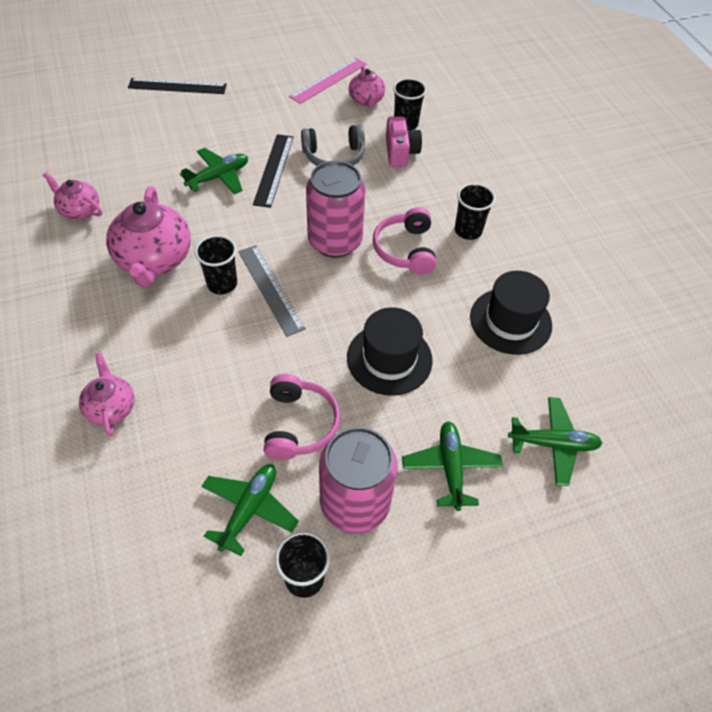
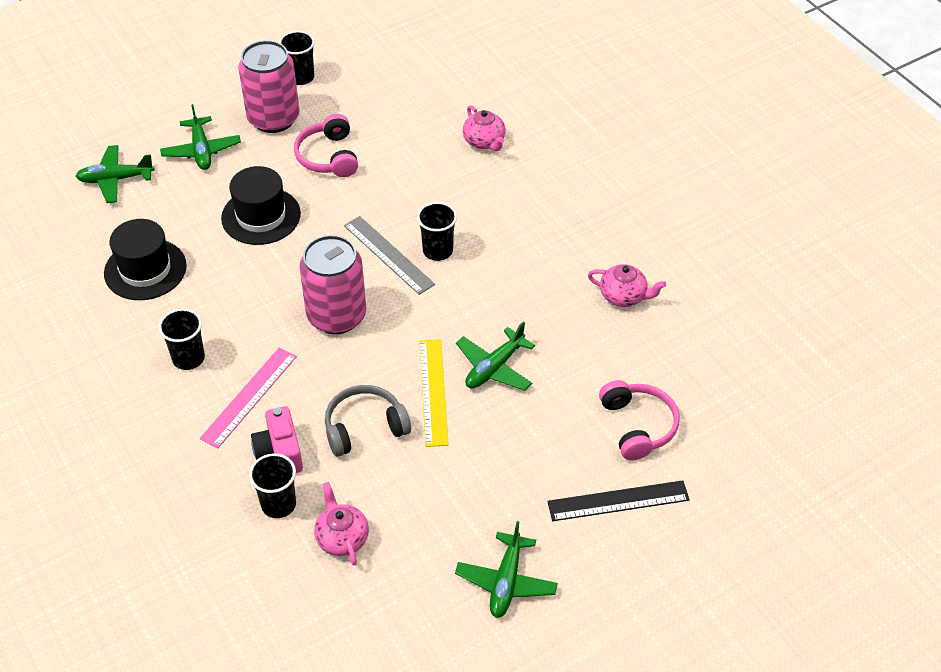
camera: 170 degrees right, 5 degrees down
pink teapot [106,186,191,287] -> none
green plane [201,464,299,556] -> green plane moved to [455,521,558,618]
black ruler [253,134,294,208] -> yellow ruler [419,339,449,447]
pink ruler [289,57,367,104] -> pink ruler moved to [200,347,297,449]
pink headphones [373,207,436,275] -> pink headphones moved to [599,380,680,461]

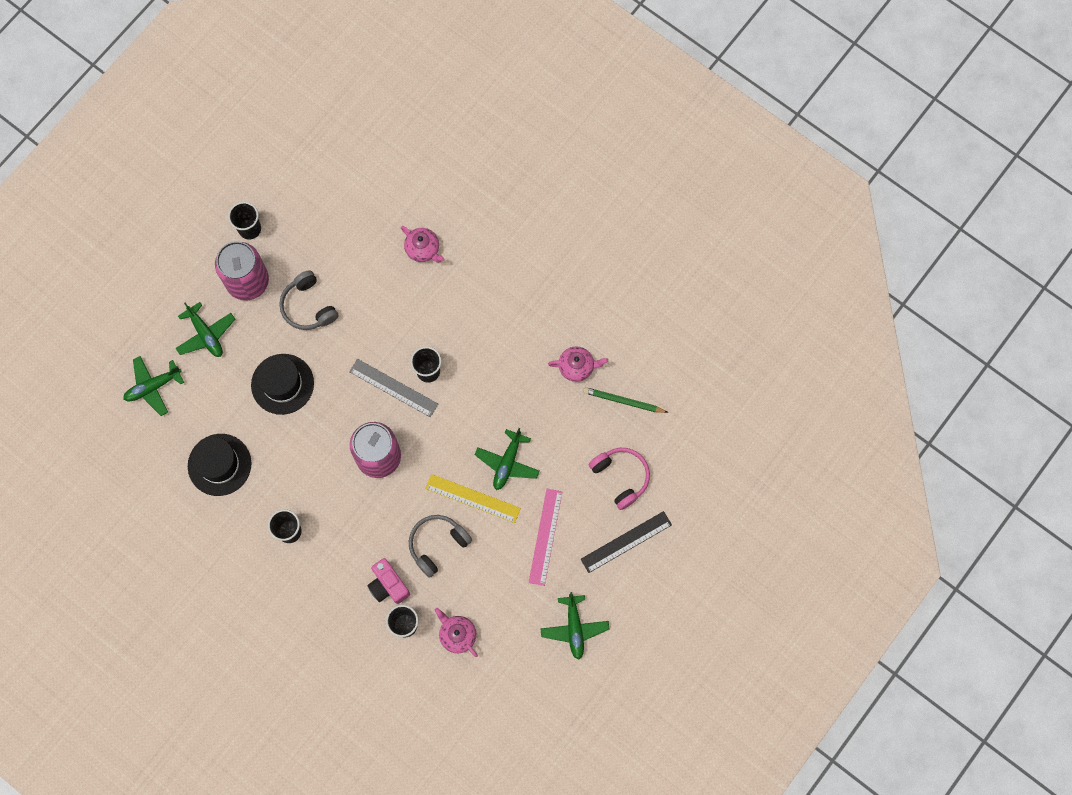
camera: 20 degrees left, 25 degrees up
pink ruler [200,347,297,449] -> pink ruler moved to [529,489,562,586]
pink headphones [294,114,358,177] -> grey headphones [279,270,338,330]
yellow ruler [419,339,449,447] -> yellow ruler turned 45 degrees counterclockwise [425,474,521,523]
none -> green pencil [583,387,669,413]

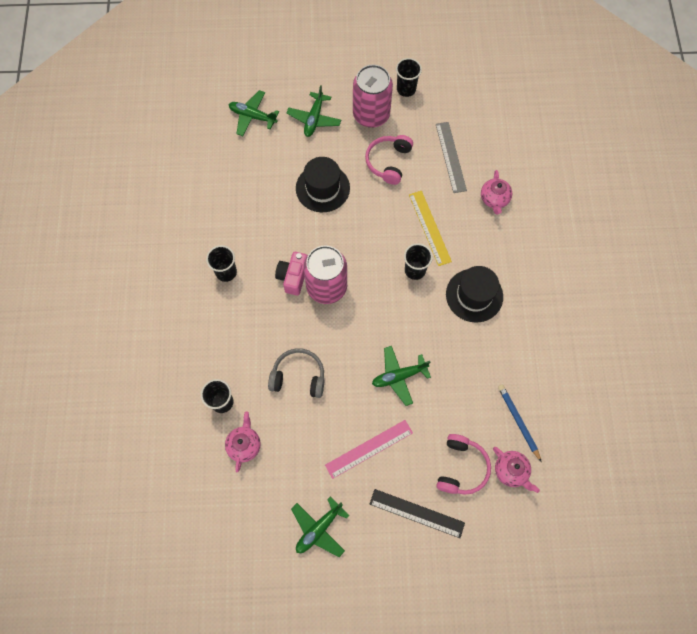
camera: 50 degrees right, 5 degrees down
black hat [188,434,251,496] -> black hat moved to [446,266,503,323]
grey headphones [279,270,338,330] -> pink headphones [365,135,413,185]
grey ruler [349,359,438,417] -> grey ruler moved to [436,122,467,193]
pink camera [367,558,410,604] -> pink camera moved to [275,252,307,296]
yellow ruler [425,474,521,523] -> yellow ruler moved to [409,191,452,266]
pink teapot [548,346,608,382] -> pink teapot moved to [493,447,540,493]
green pencil [583,387,669,413] -> blue pencil [498,385,541,462]

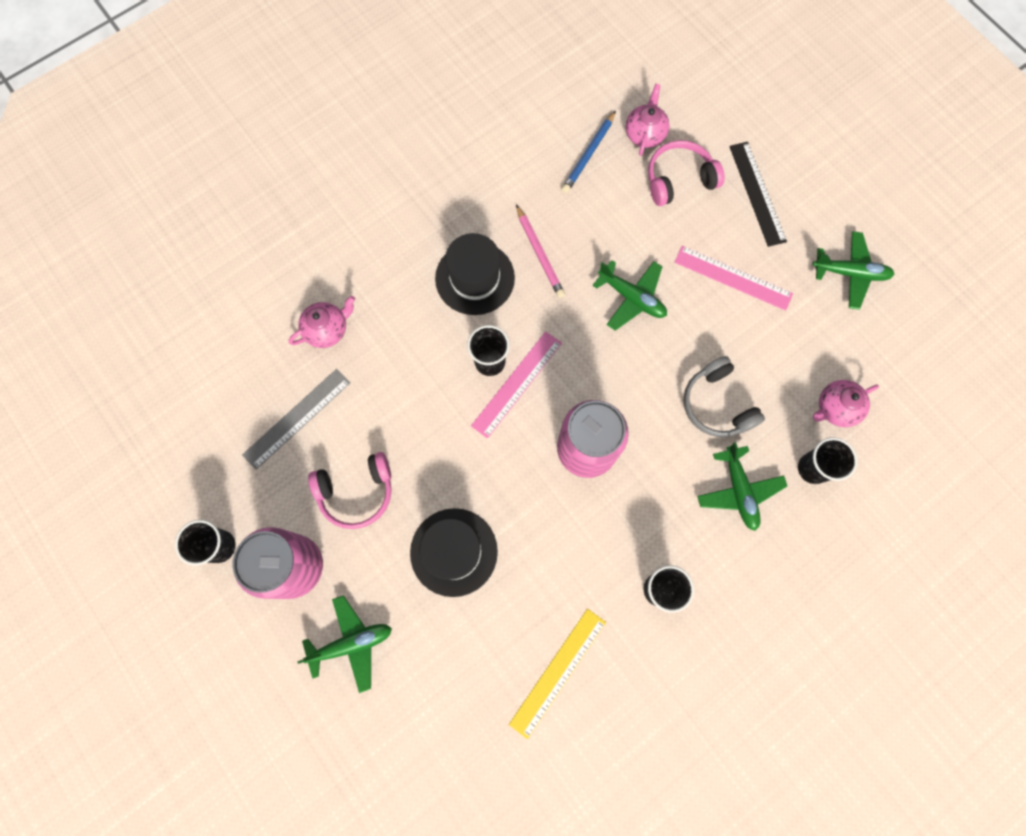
camera: 125 degrees left, 5 degrees up
green plane [229,90,279,136] -> green plane moved to [697,442,787,531]
pink camera [275,252,307,296] -> none
yellow ruler [409,191,452,266] -> yellow ruler moved to [509,609,606,739]
none -> pink ruler [471,331,562,438]
none -> pink pencil [516,205,565,298]

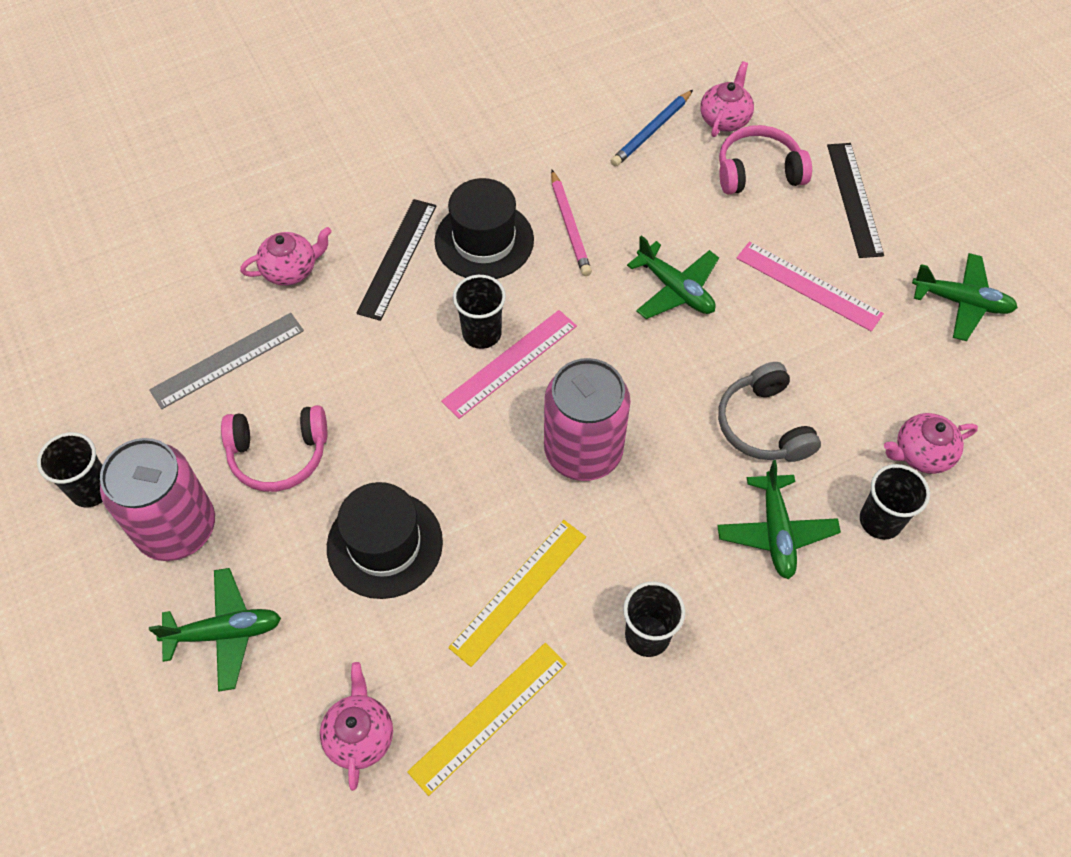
camera: 10 degrees right, 15 degrees down
none -> pink teapot [320,662,393,791]
none -> black ruler [356,199,436,321]
none -> yellow ruler [448,520,586,667]

